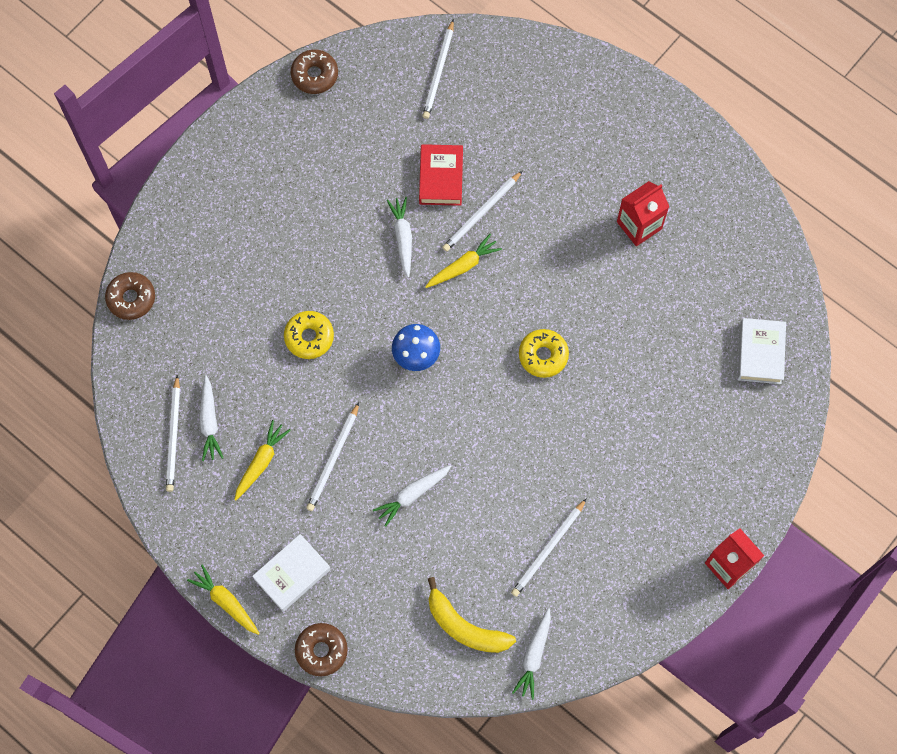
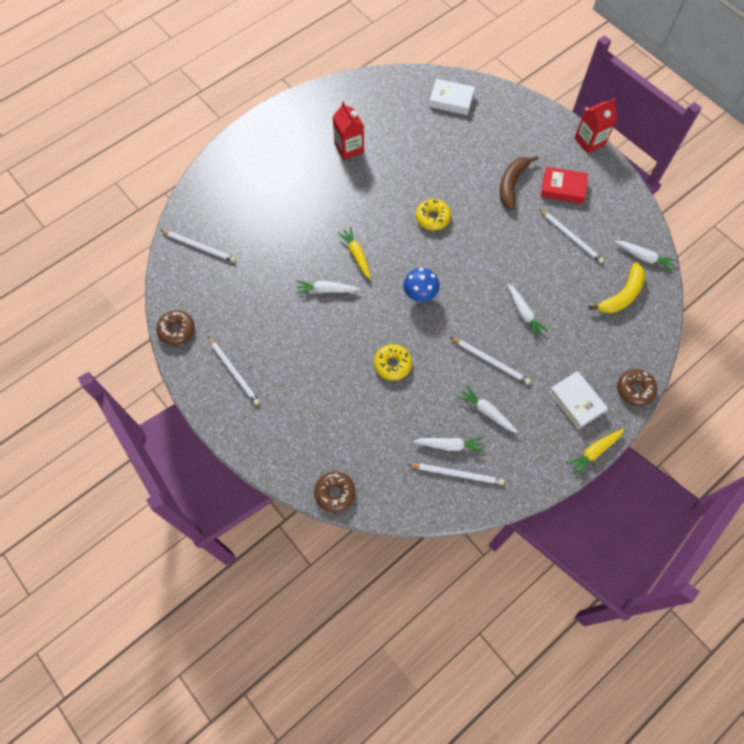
camera: 80 degrees left, 5 degrees down
yellow carrot [234,420,291,501] -> white carrot [457,386,518,433]
red book [419,144,463,206] -> red book moved to [541,167,588,204]
white pencil [442,171,522,252] -> white pencil moved to [208,337,260,405]
none -> brown banana [500,156,539,210]

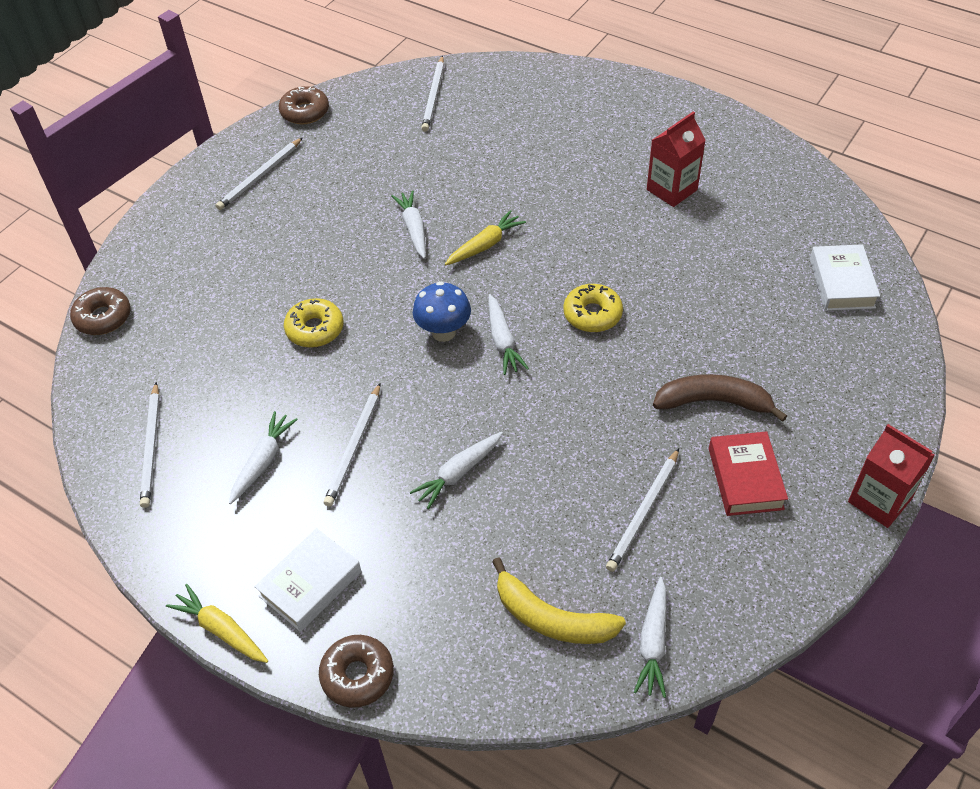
camera: 75 degrees right, 15 degrees down
white carrot [413,437,484,453] -> white carrot moved to [489,294,529,375]

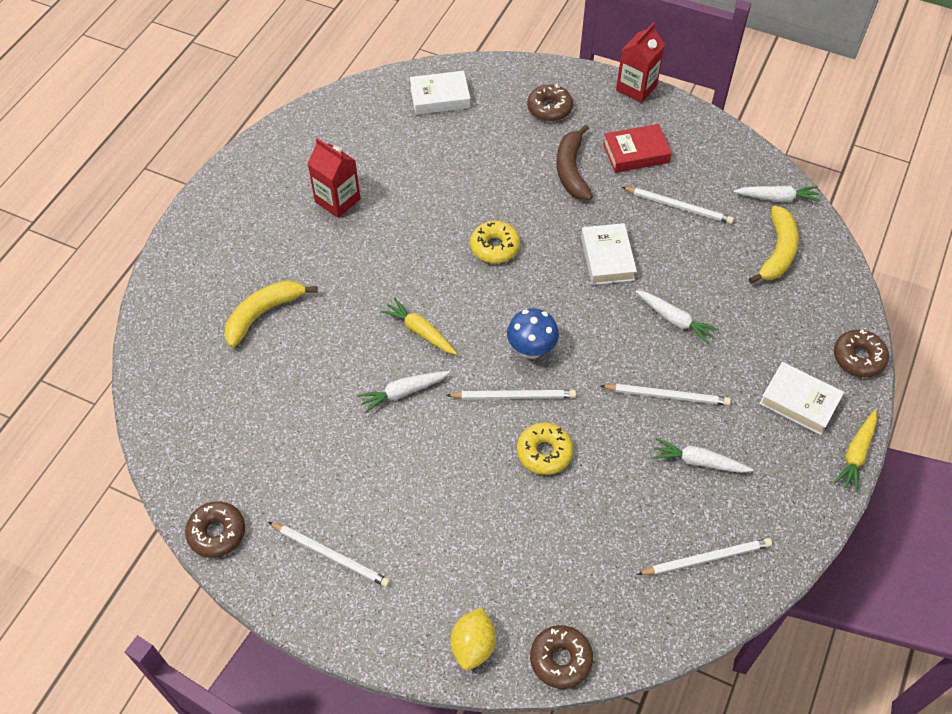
camera: 100 degrees left, 5 degrees up
white pencil [421,56,444,132] -> white pencil moved to [446,390,576,400]
white carrot [489,294,529,375] -> none
none -> yellow banana [225,280,318,348]
none -> yellow lemon [450,607,496,670]
none -> brown donut [527,84,573,121]
none -> white book [581,223,637,285]

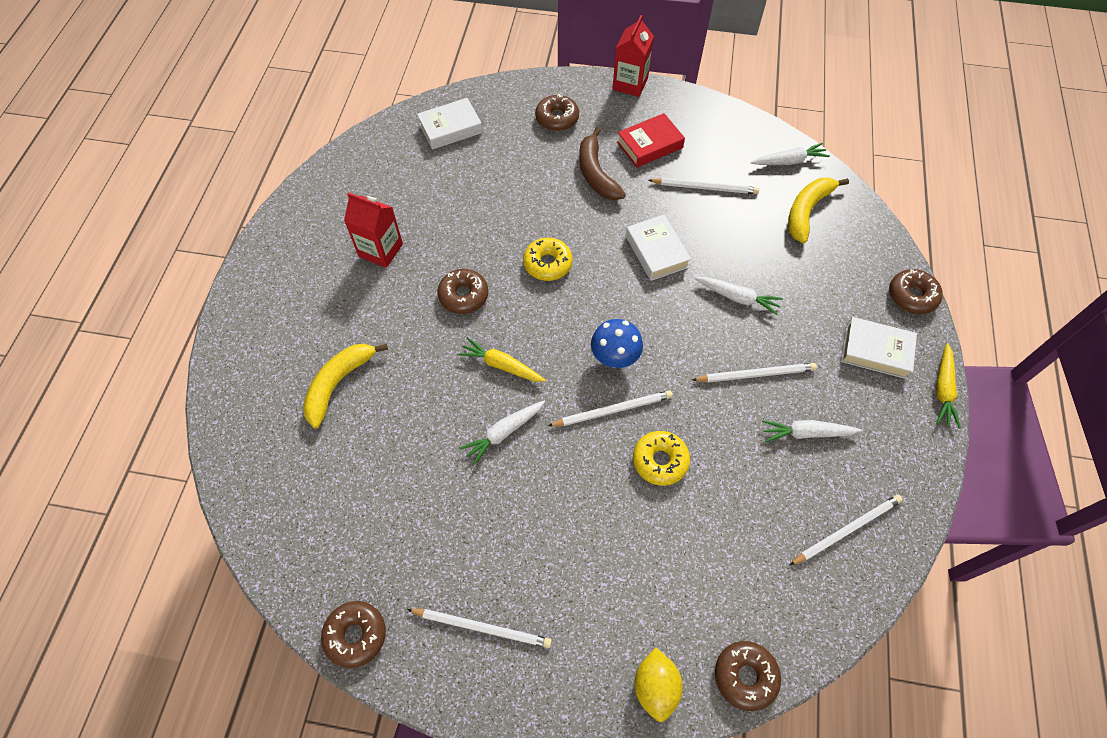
camera: 15 degrees left, 5 degrees up
yellow banana [749,206,799,284] -> yellow banana turned 150 degrees counterclockwise [788,178,849,244]
none -> brown donut [437,269,488,314]

